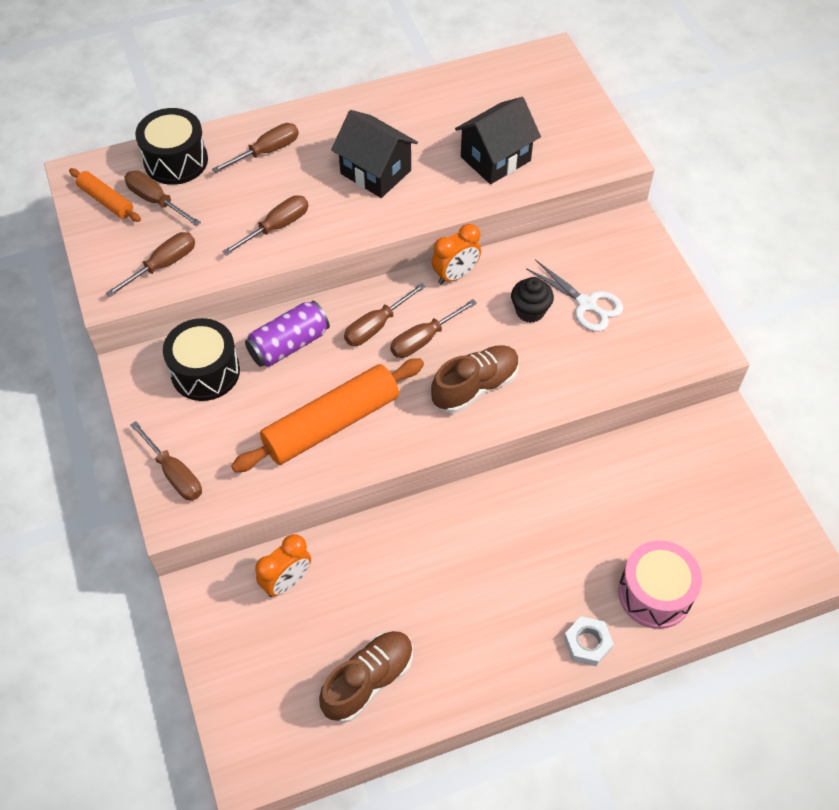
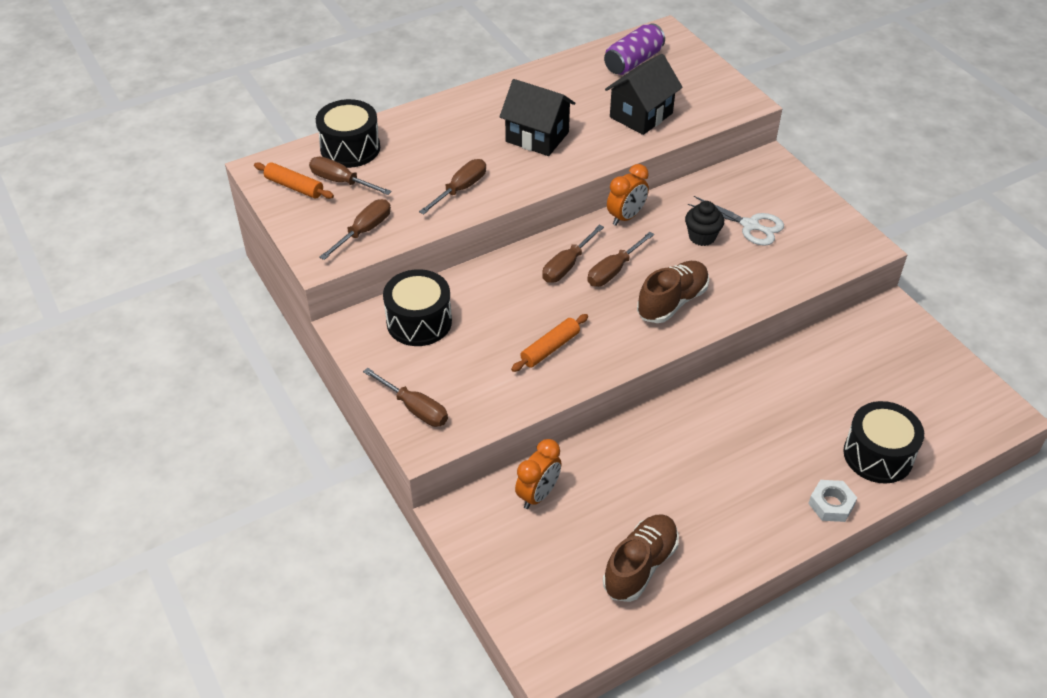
camera: 10 degrees left, 10 degrees down
brown screwdriver [212,123,299,173] -> none
orange rolling pin [231,358,424,472] -> orange rolling pin [511,314,588,372], size x0.51
purple can [245,301,330,367] -> purple can moved to [604,23,665,75]
pink drum [618,540,702,629] -> black drum [843,401,924,484]

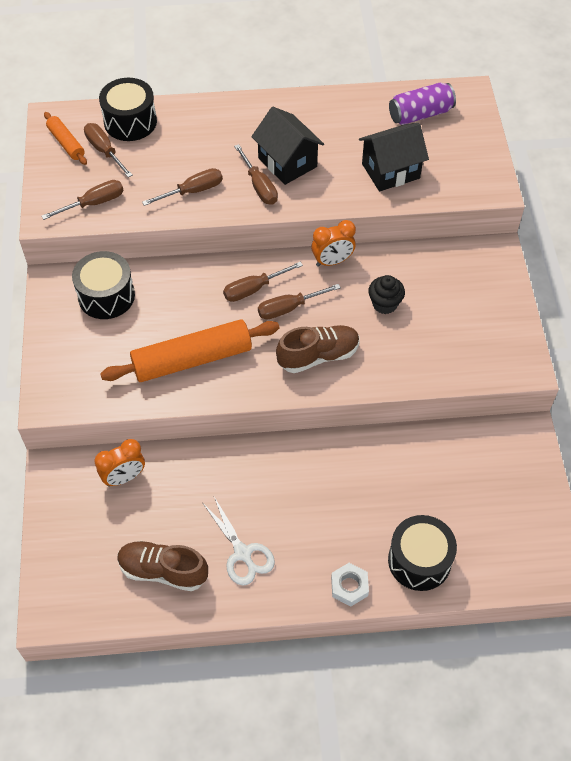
camera: 25 degrees right, 10 degrees up
brown screwdriver [363,368,448,427] -> brown screwdriver moved to [234,144,278,205]
orange rolling pin [511,314,588,372] -> orange rolling pin [100,319,280,382], size x1.97
brown shoe [603,514,679,602] -> brown shoe turned 135 degrees counterclockwise [117,541,208,591]
white scissors [688,196,784,246] -> white scissors moved to [202,497,275,585]

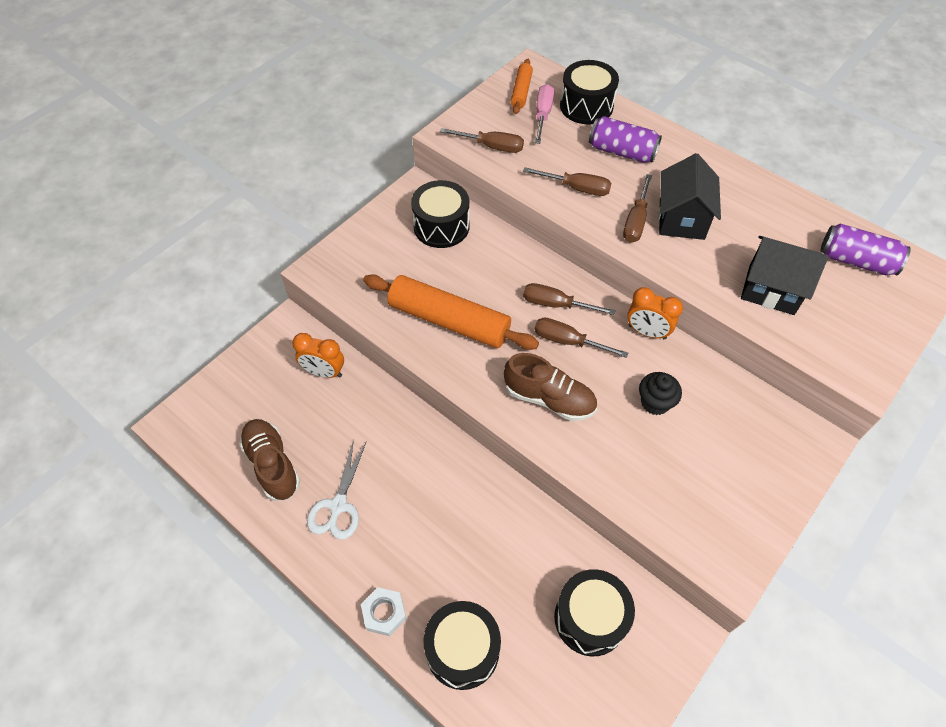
camera: 45 degrees right, 0 degrees up
brown screwdriver [84,123,133,178] -> pink screwdriver [535,84,554,144]
none -> black drum [554,569,635,656]
none -> purple can [589,116,662,163]

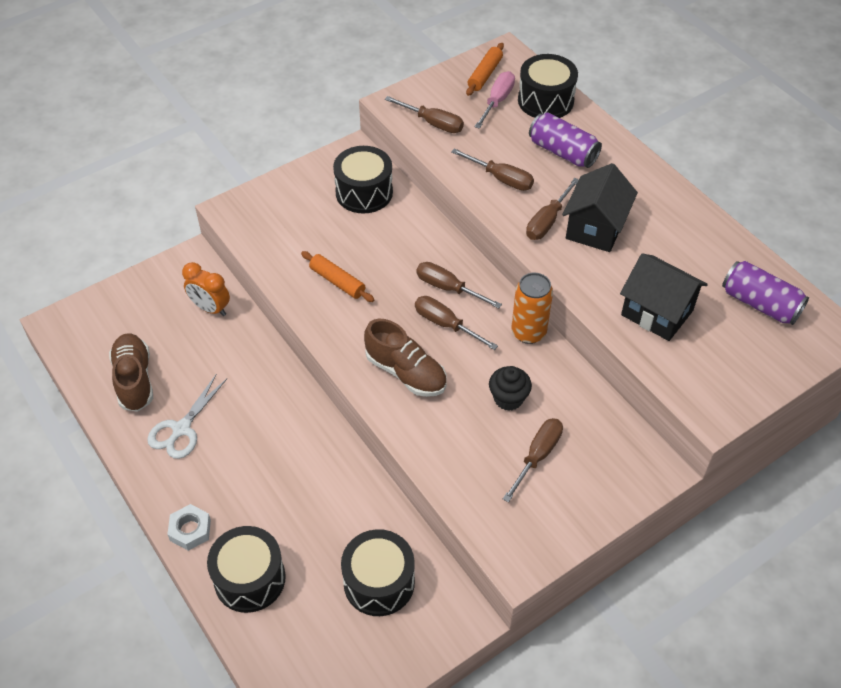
camera: 15 degrees right, 5 degrees down
orange rolling pin [363,274,539,350] -> orange rolling pin [301,251,374,302], size x0.51
orange clock [627,287,683,339] -> orange can [511,273,553,344]
none -> brown screwdriver [503,418,563,502]

